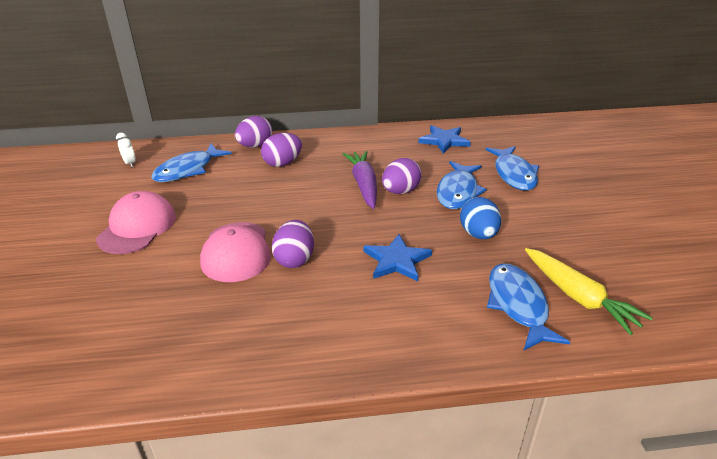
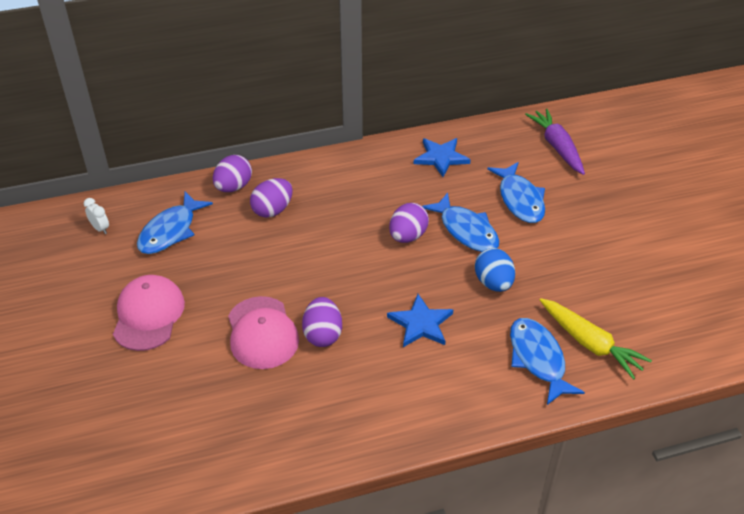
camera: 10 degrees left, 10 degrees up
purple carrot [343,151,377,209] -> purple carrot moved to [525,108,585,175]
blue fish [436,161,487,209] -> blue fish turned 45 degrees counterclockwise [422,192,499,252]

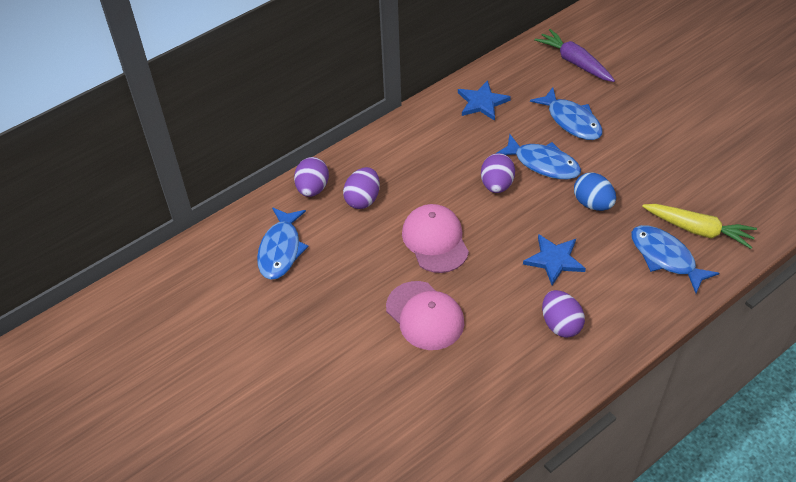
camera: 20 degrees left, 5 degrees up
white clock [84,198,109,234] -> none
pink cap [113,275,185,351] -> pink cap moved to [402,204,469,273]
purple egg [302,297,342,347] -> purple egg moved to [542,290,585,338]

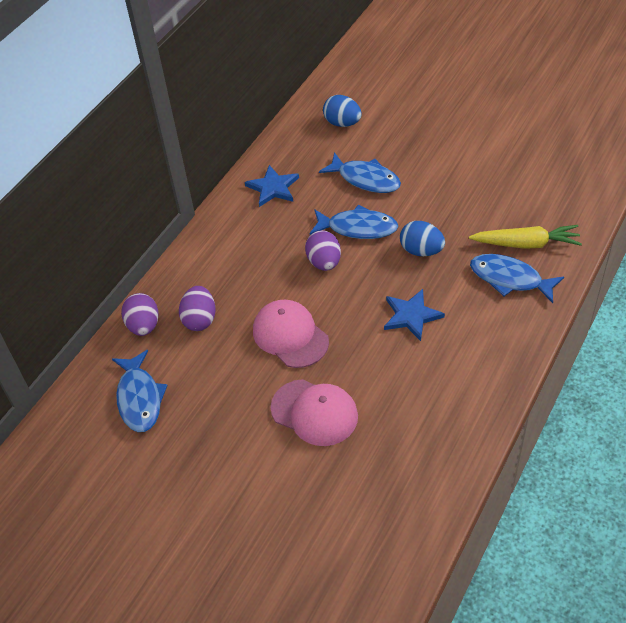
camera: 20 degrees left, 0 degrees up
purple carrot [534,29,615,82] -> blue egg [323,95,361,127]
purple egg [542,290,585,338] -> none

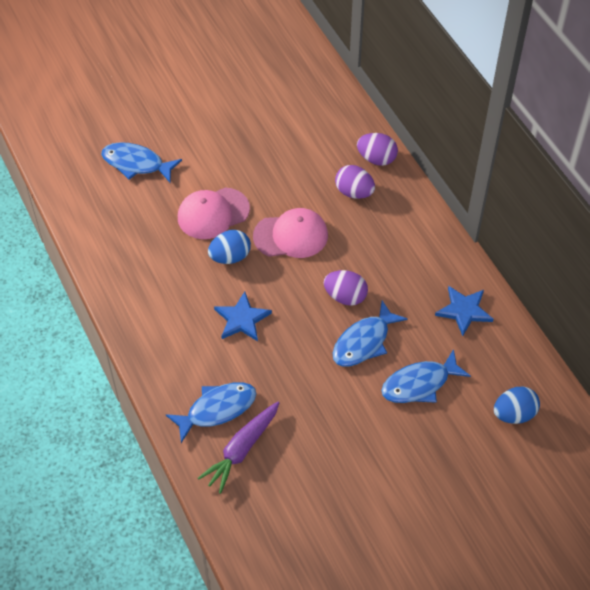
camera: 120 degrees right, 5 degrees up
blue fish [112,350,168,432] -> blue fish moved to [101,142,182,182]
blue egg [400,221,445,256] -> blue egg moved to [208,230,251,264]
yellow carrot [469,225,582,249] -> purple carrot [198,401,279,494]

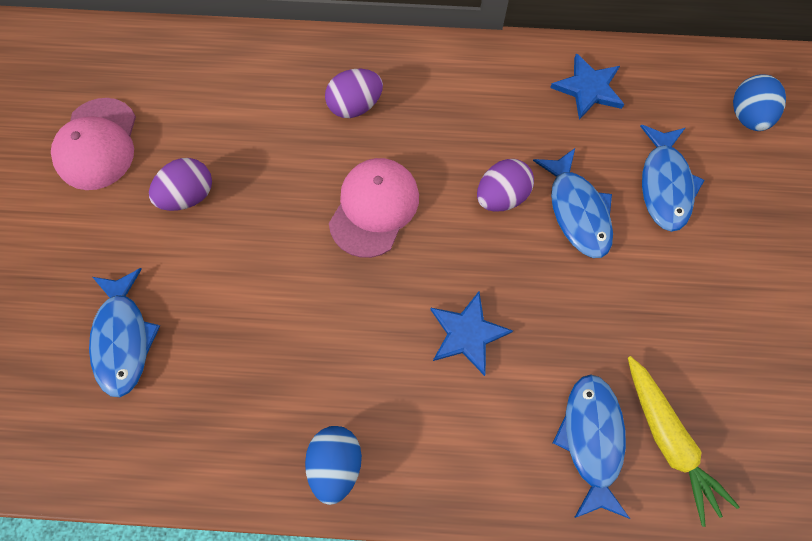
camera: 60 degrees left, 15 degrees up
blue fish [101,142,182,182] -> blue fish turned 60 degrees counterclockwise [89,268,160,397]
pink cap [178,188,250,239] -> pink cap moved to [51,98,136,190]
purple carrot [198,401,279,494] -> yellow carrot [628,356,739,527]
blue egg [208,230,251,264] -> blue egg moved to [305,426,362,505]
purple egg [357,133,398,166] -> purple egg moved to [149,158,212,211]

